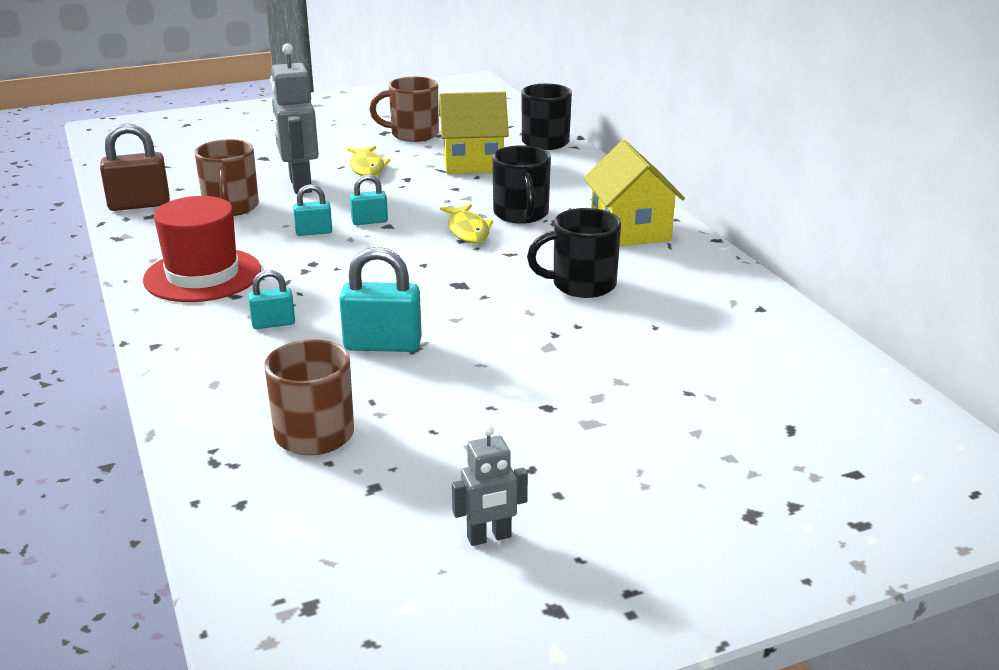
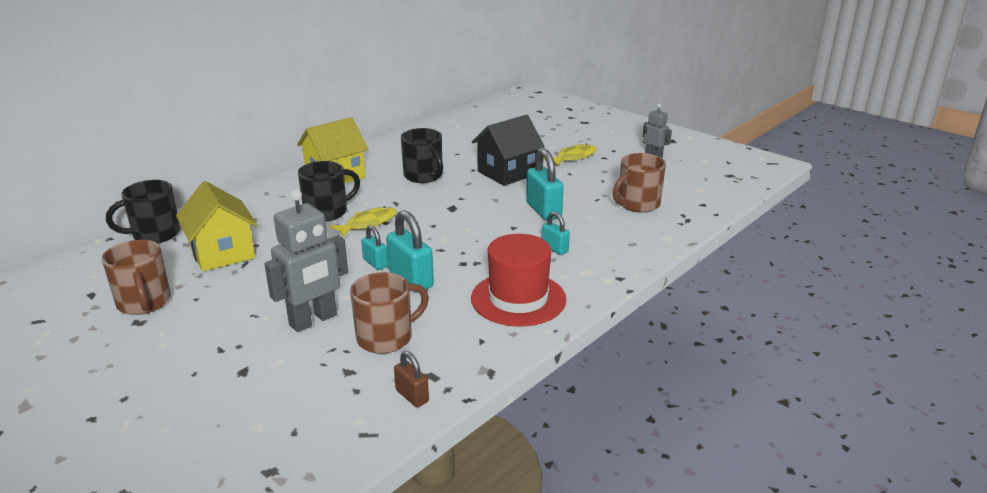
camera: 115 degrees left, 0 degrees up
brown padlock [100,123,170,211] -> brown padlock [394,351,429,407], size x0.57
turquoise padlock [293,184,332,236] -> turquoise padlock [386,210,434,293], size x1.74
yellow fish [347,146,391,176] -> yellow fish moved to [543,143,596,166]
none -> black house [472,115,545,186]

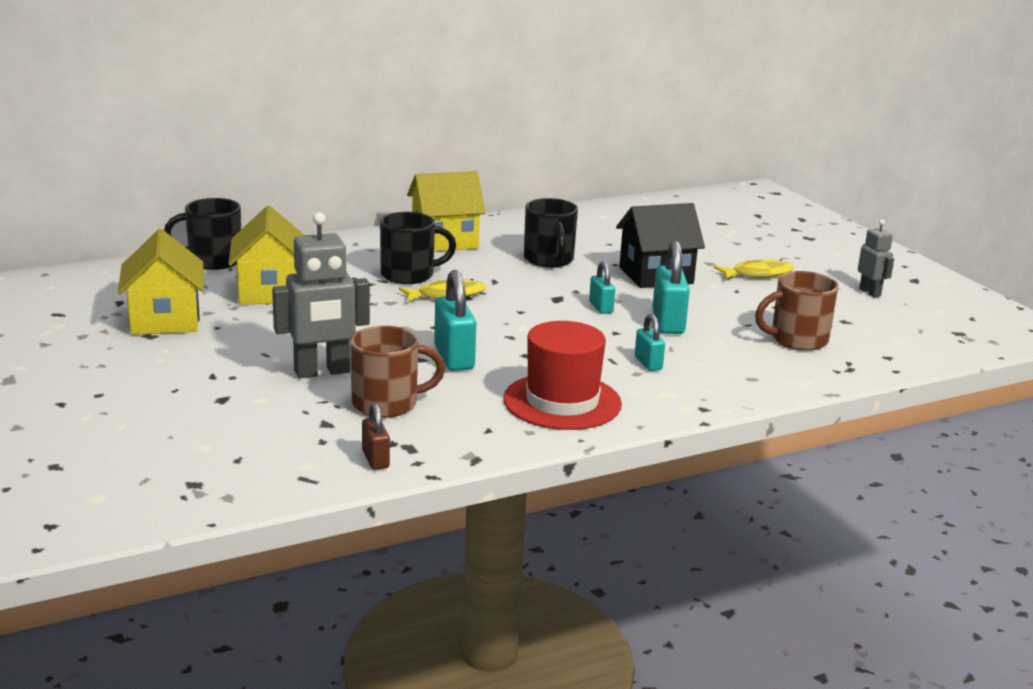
camera: 20 degrees right, 5 degrees down
brown mug [102,240,171,315] -> yellow house [118,229,204,335]
turquoise padlock [361,225,388,270] -> turquoise padlock moved to [589,261,615,314]

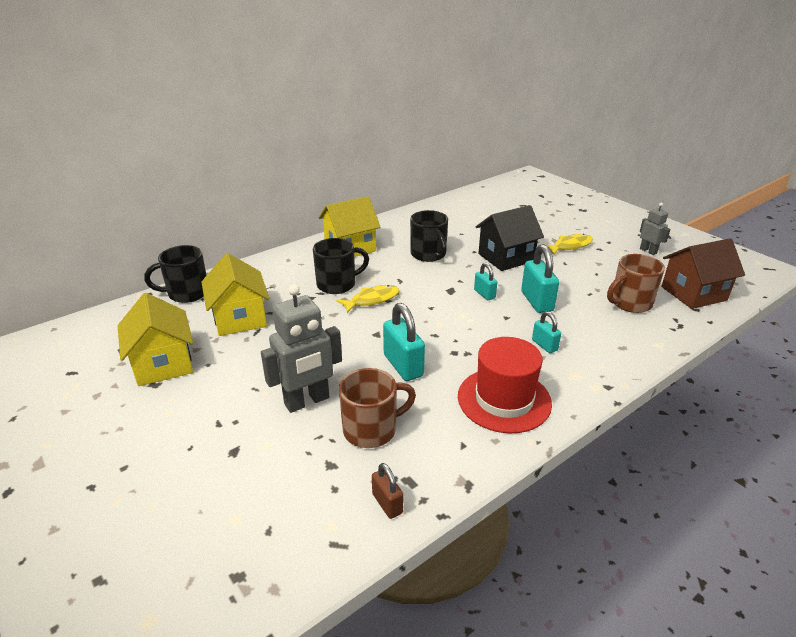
camera: 10 degrees left, 10 degrees up
none -> brown house [661,238,745,309]

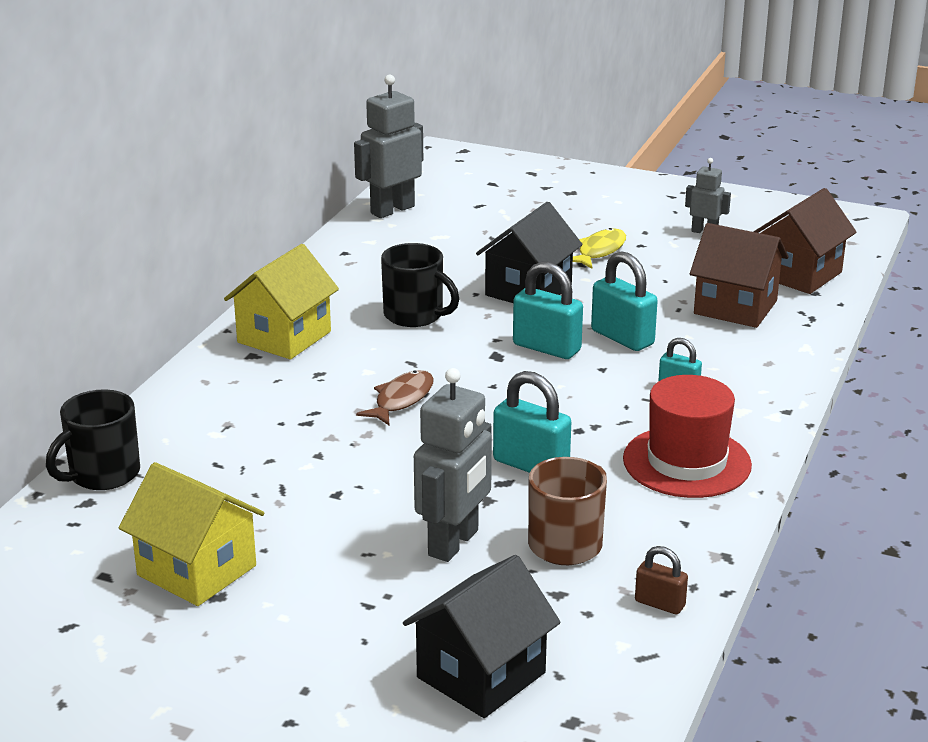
camera: 30 degrees left, 5 degrees down
yellow house [201,253,269,336] -> none
black mug [313,238,369,294] -> none
yellow fish [336,285,399,313] -> brown fish [356,370,434,425]
turquoise padlock [474,263,497,300] -> turquoise padlock [513,262,583,359], size x1.74
brown mug [607,254,665,313] -> brown house [690,223,788,328]
none -> grey robot [354,75,423,218]
none -> black house [403,555,561,718]

